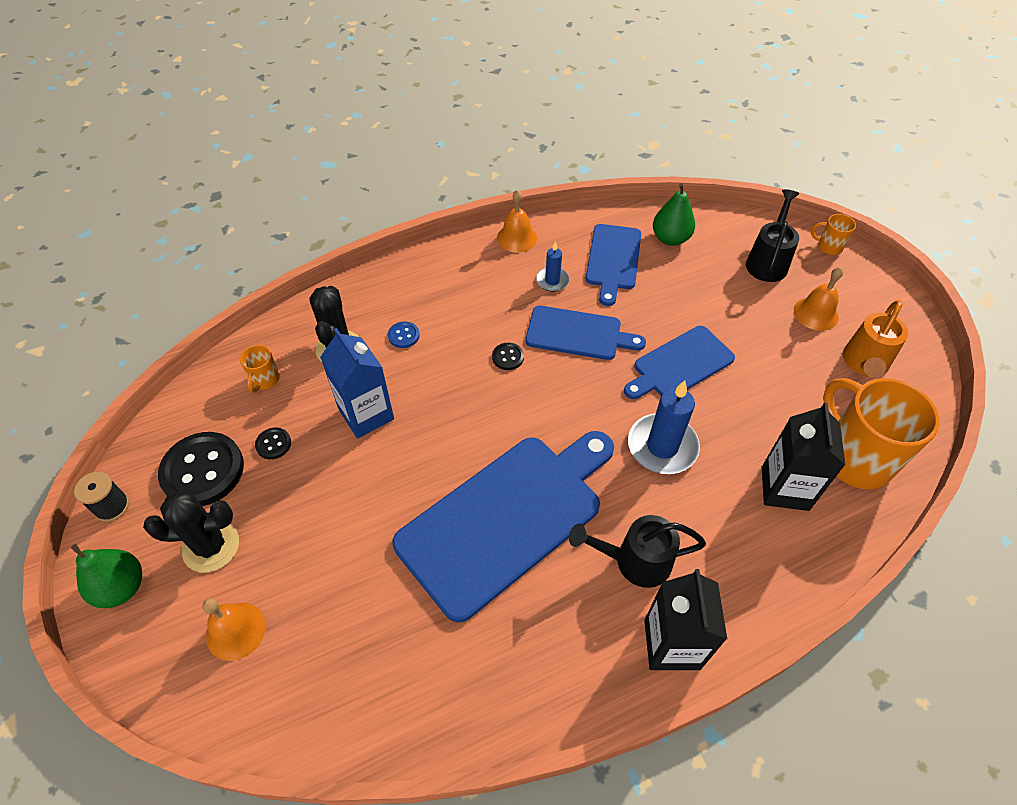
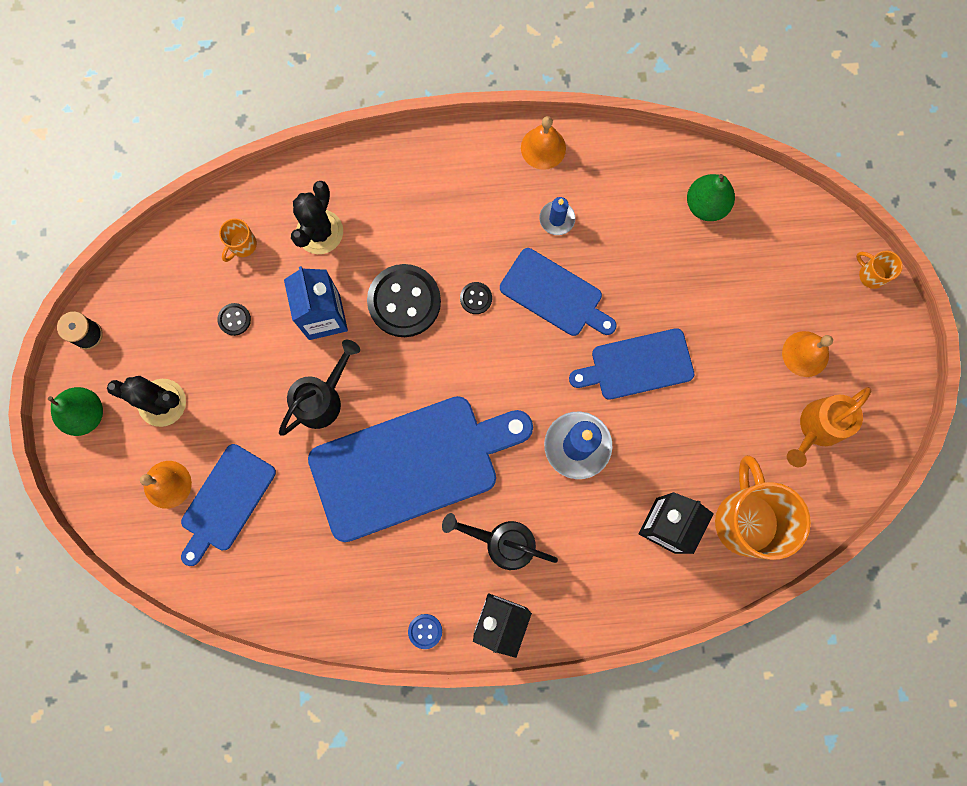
camera: 20 degrees right, 25 degrees up
black button [158,432,244,506] -> black button moved to [367,264,441,337]
blue button [388,322,420,348] -> blue button moved to [408,614,442,649]
blue cutting board [586,224,641,306] -> blue cutting board moved to [181,444,276,566]
black watering can [746,189,799,282] -> black watering can moved to [279,340,360,436]

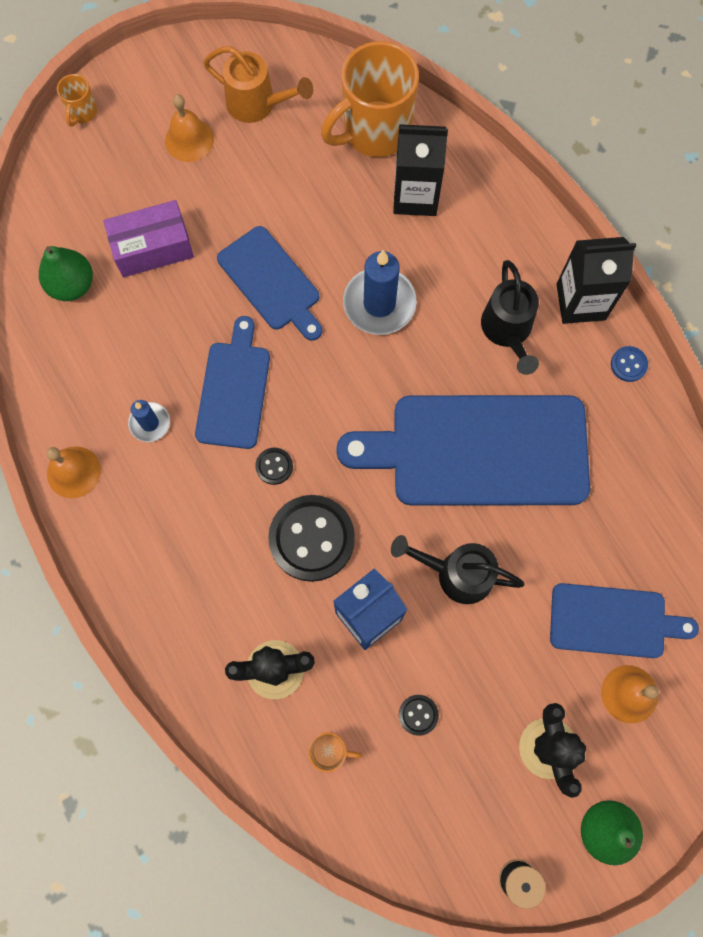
camera: 115 degrees left, 5 degrees down
blue cutting board [308,396,533,542] -> blue cutting board turned 45 degrees counterclockwise [336,395,590,506]
none -> purple box [103,200,194,277]

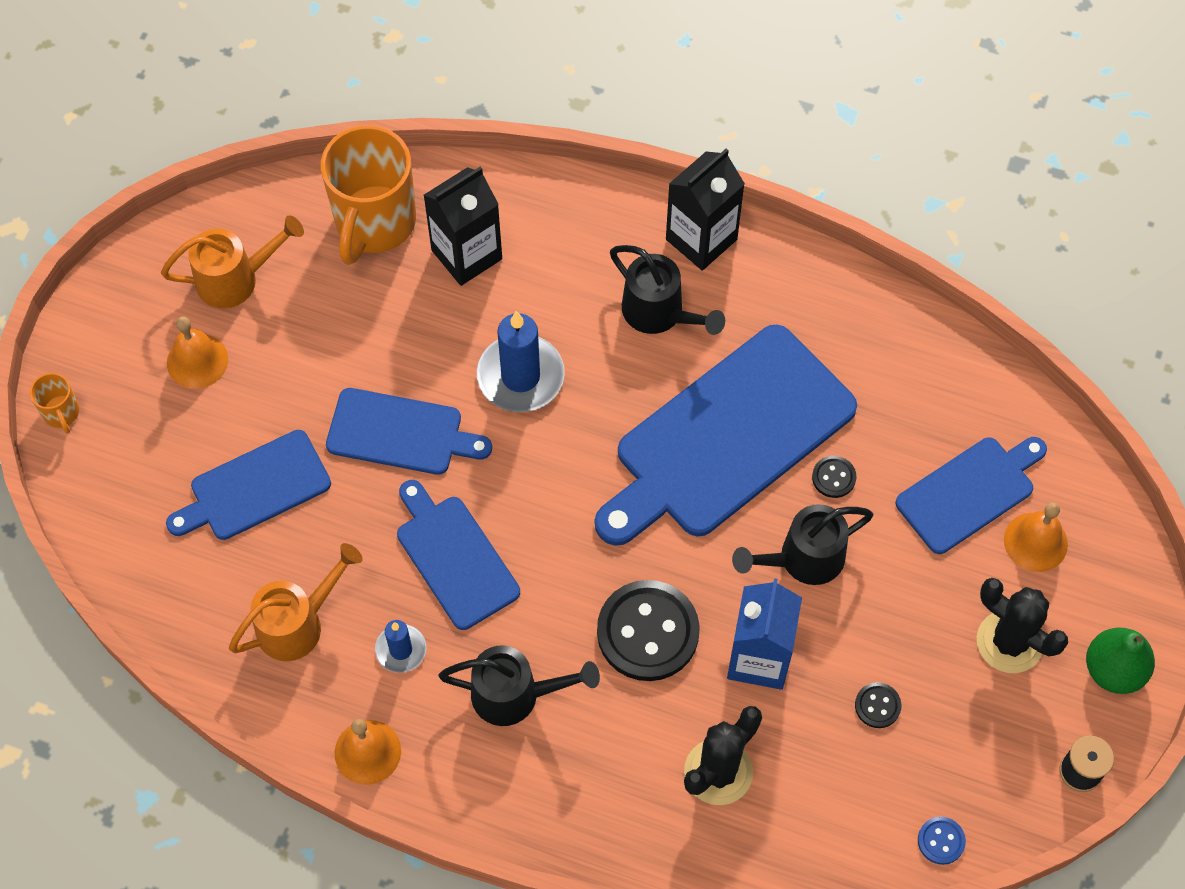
camera: 40 degrees left, 10 degrees down
green pear [39,246,93,301] -> none
purple box [103,200,194,277] -> blue cutting board [166,430,331,540]
black button [255,448,293,485] -> black button moved to [812,456,856,498]
orange mug [308,732,362,772] -> none
blue button [611,346,648,382] -> blue button moved to [918,817,966,865]
none -> orange watering can [229,543,363,661]
none -> black watering can [439,645,600,726]

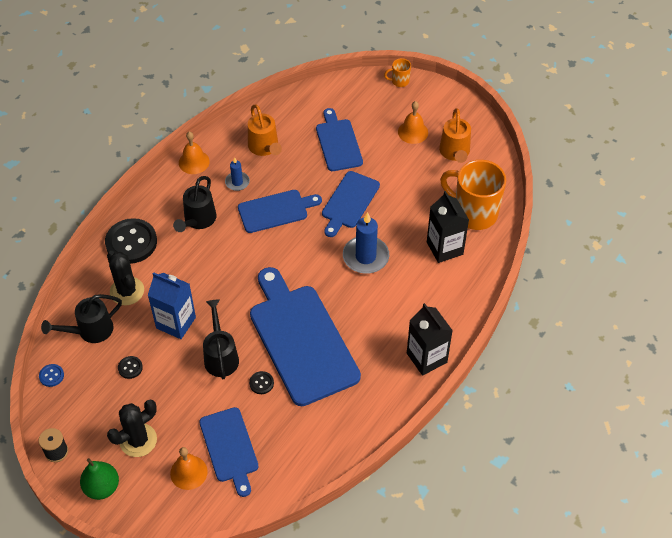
camera: 105 degrees right, 10 degrees down
black button [597,580,700,681] -> black button moved to [105,218,157,264]
black watering can [610,245,725,335] -> black watering can moved to [41,294,122,343]

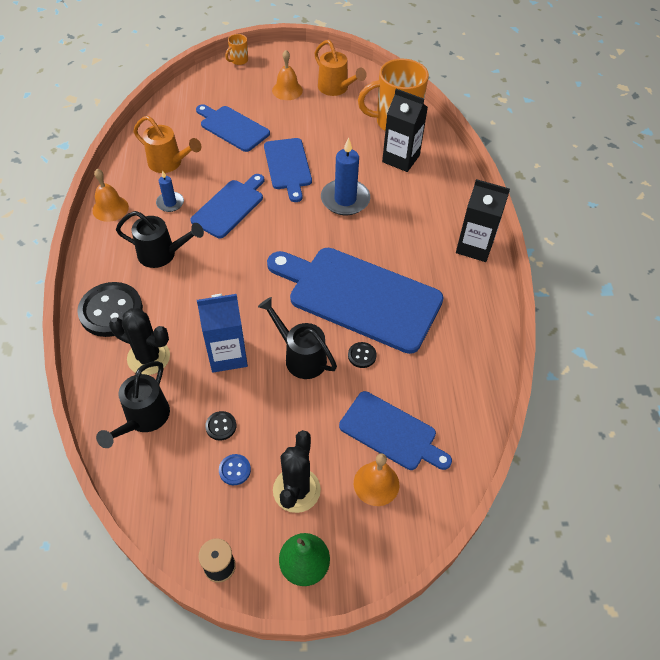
camera: 40 degrees left, 0 degrees up
blue button [39,364,64,387] -> blue button moved to [219,454,251,485]
black watering can [173,176,216,232] -> black watering can turned 60 degrees counterclockwise [116,211,204,268]

